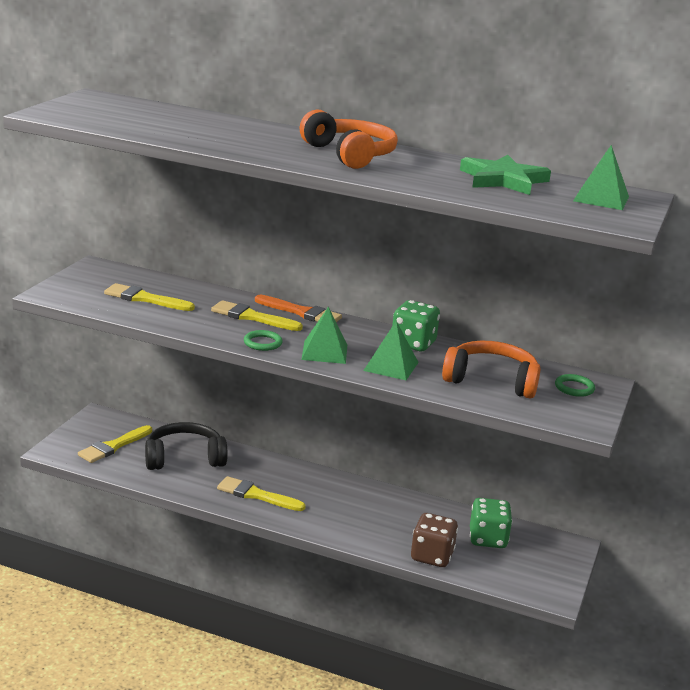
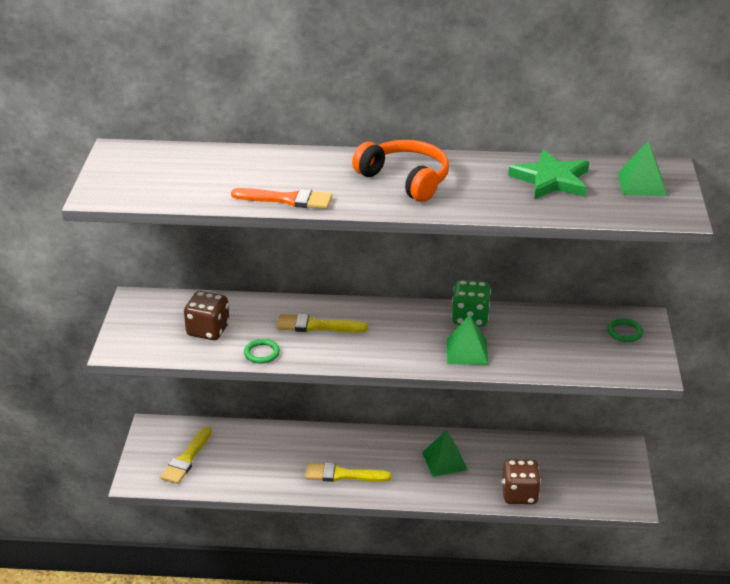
camera: 15 degrees left, 10 degrees up
yellow brush [104,283,195,311] -> brown dice [184,291,230,340]
black headphones [145,422,227,470] -> none
green ring [244,330,282,351] -> green ring moved to [244,339,280,363]
orange brush [255,294,342,322] -> orange brush moved to [231,188,332,209]
green pyramid [301,307,347,364] -> green pyramid moved to [422,430,468,477]
orange headphones [442,341,541,398] -> none
green dice [470,498,512,548] -> none

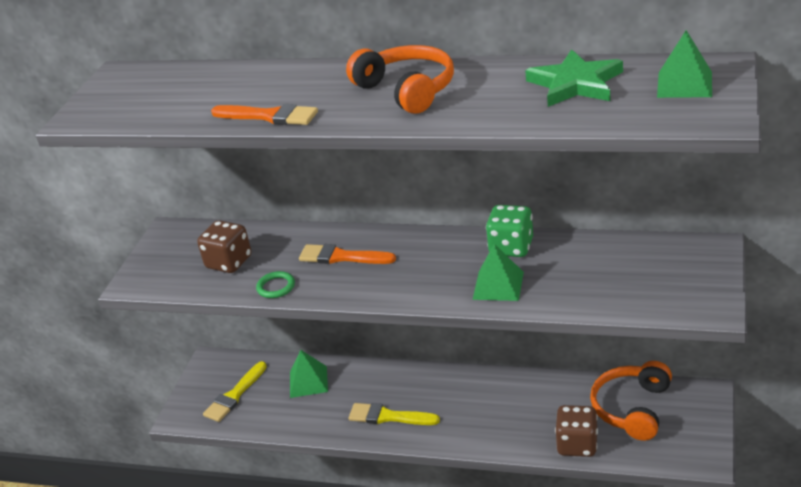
camera: 15 degrees right, 0 degrees up
yellow brush [277,314,368,332] -> orange brush [299,244,396,264]
green pyramid [422,430,468,477] -> green pyramid moved to [290,350,328,398]
green ring [607,318,643,342] -> none
none -> orange headphones [590,361,672,441]

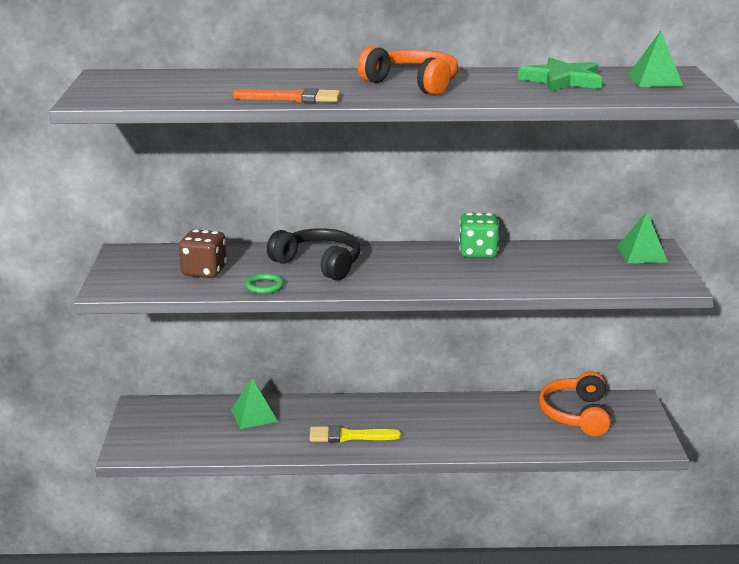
camera: 20 degrees left, 10 degrees down
yellow brush [203,361,267,422] -> none
orange brush [299,244,396,264] -> black headphones [267,228,360,280]
green pyramid [472,244,524,301] -> green pyramid moved to [617,212,668,263]
brown dice [555,405,598,457] -> none

